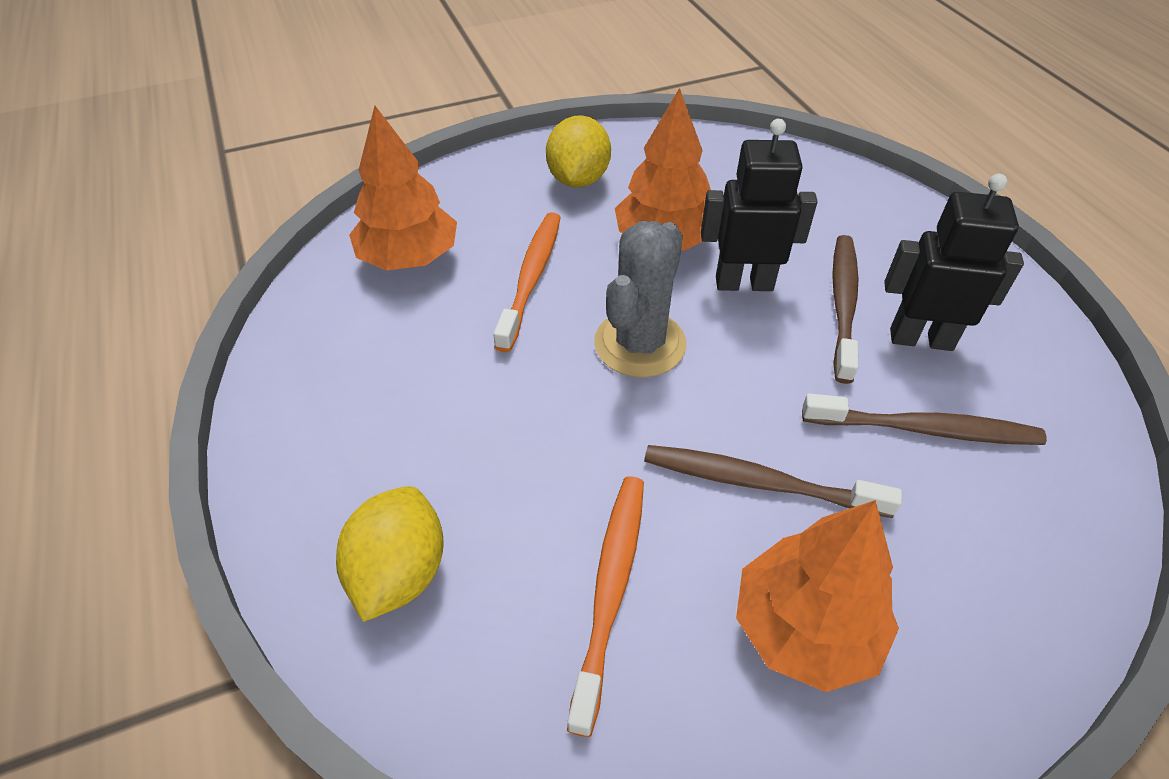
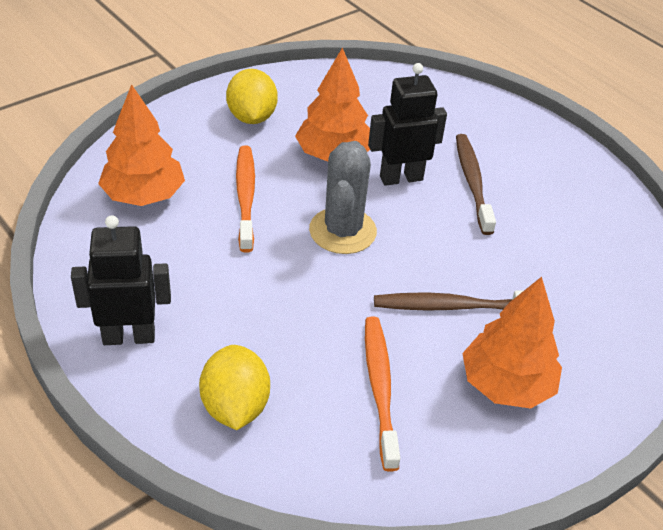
camera: 20 degrees left, 5 degrees down
brown toothbrush [802,393,1047,445] -> none
black robot [884,174,1024,351] -> black robot moved to [71,215,171,345]

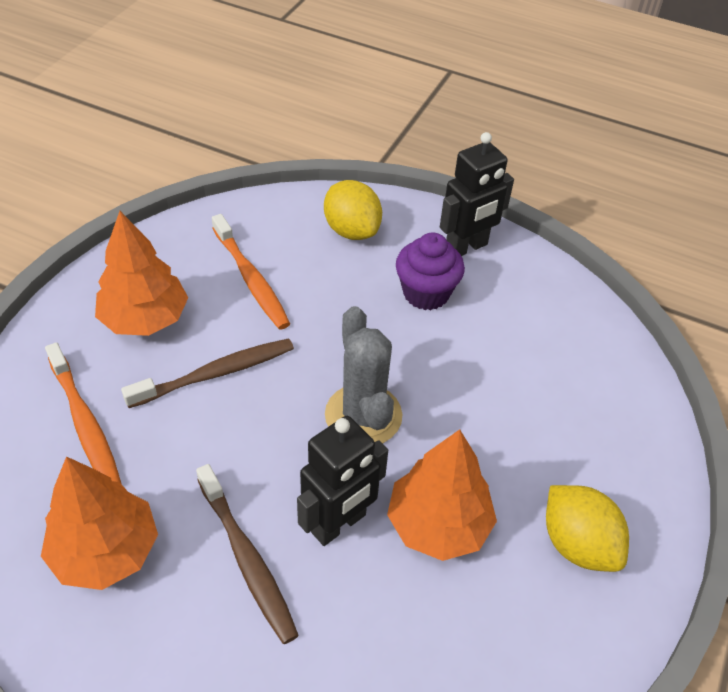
camera: 155 degrees right, 5 degrees up
orange tree [98,84,185,206] -> orange tree moved to [41,456,158,590]
orange toothbrush [236,146,255,253] -> orange toothbrush moved to [45,342,122,484]
none -> purple cupcake [396,233,465,310]

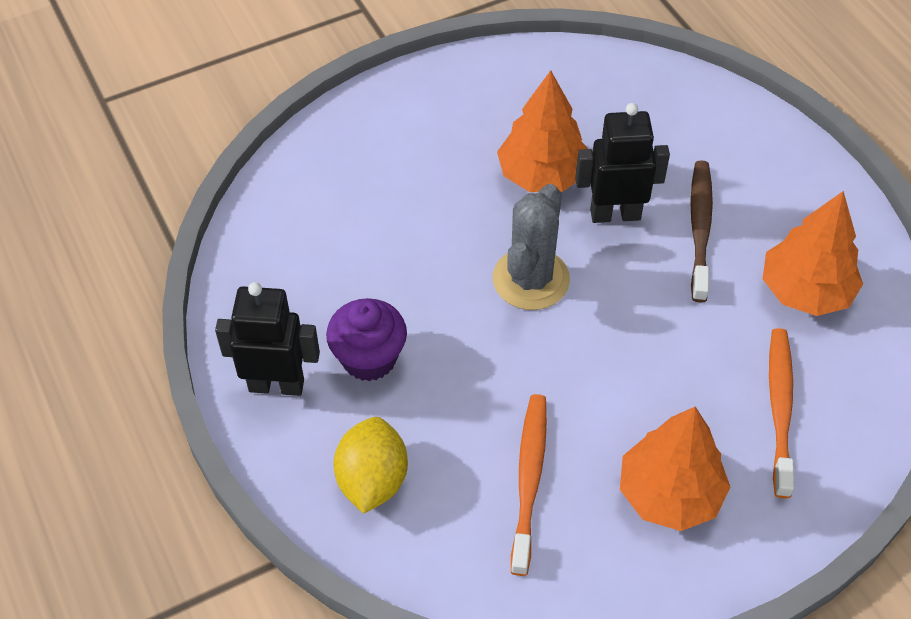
camera: 140 degrees left, 5 degrees up
brown toothbrush [121,338,294,408] -> none
yellow lemon [546,485,629,572] -> none

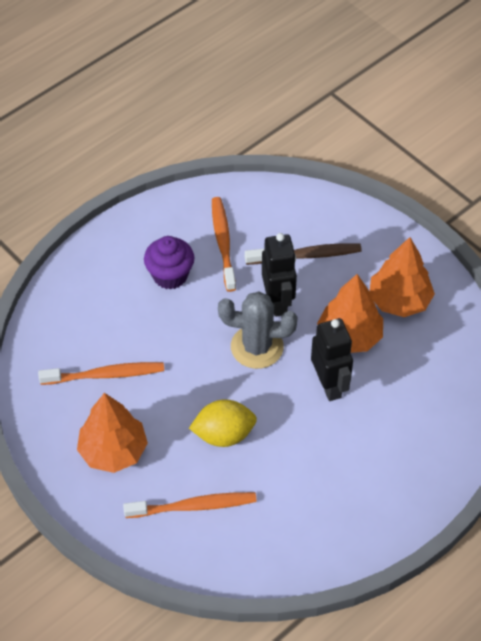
camera: 75 degrees right, 0 degrees up
black robot [215,282,320,396] -> black robot moved to [262,233,297,317]
yellow lemon [333,417,408,514] -> yellow lemon moved to [189,399,257,447]
brown toothbrush [690,160,713,303] -> brown toothbrush moved to [245,243,362,265]
orange tree [762,191,863,316] -> orange tree moved to [369,237,435,317]
none -> orange toothbrush [212,197,236,292]

